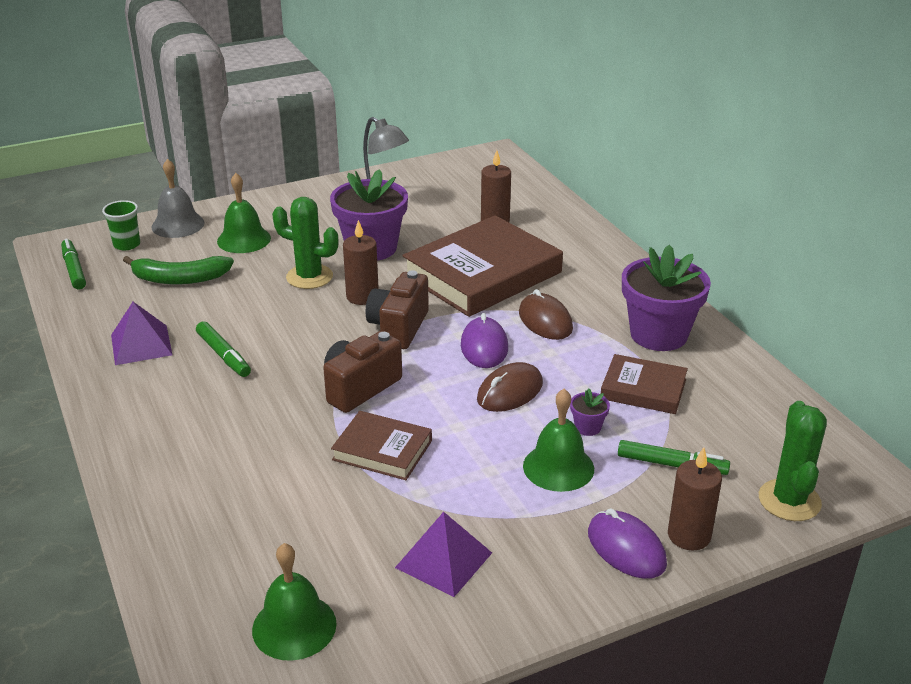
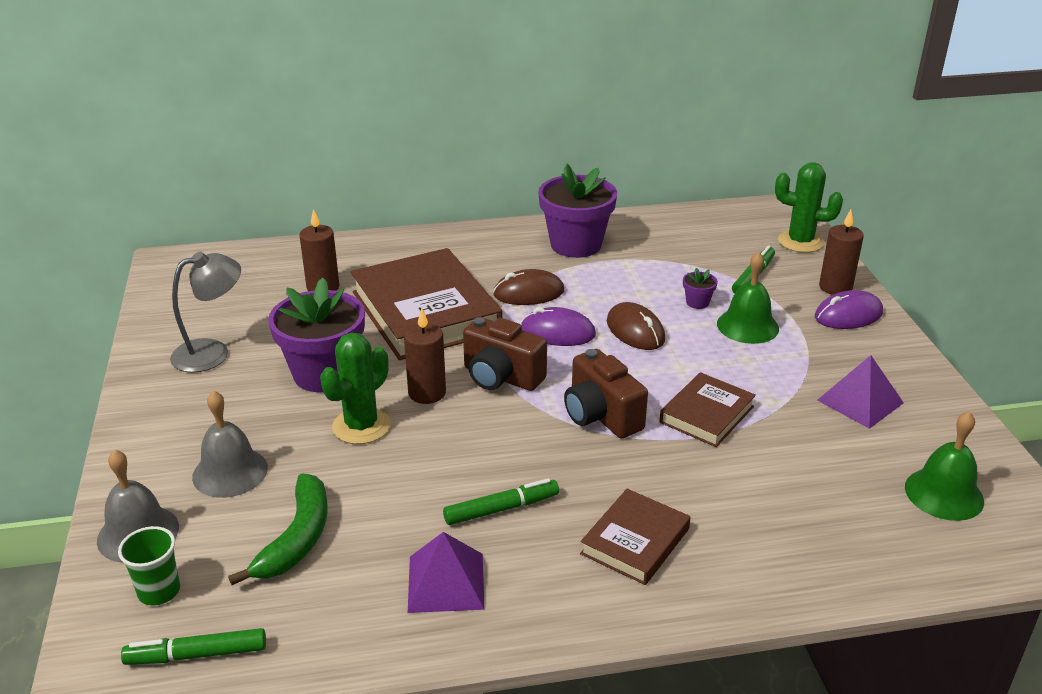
camera: 75 degrees left, 0 degrees up
green bell [217,173,271,253] -> grey bell [192,390,268,498]
brown book [601,354,688,414] -> brown book moved to [580,489,691,585]

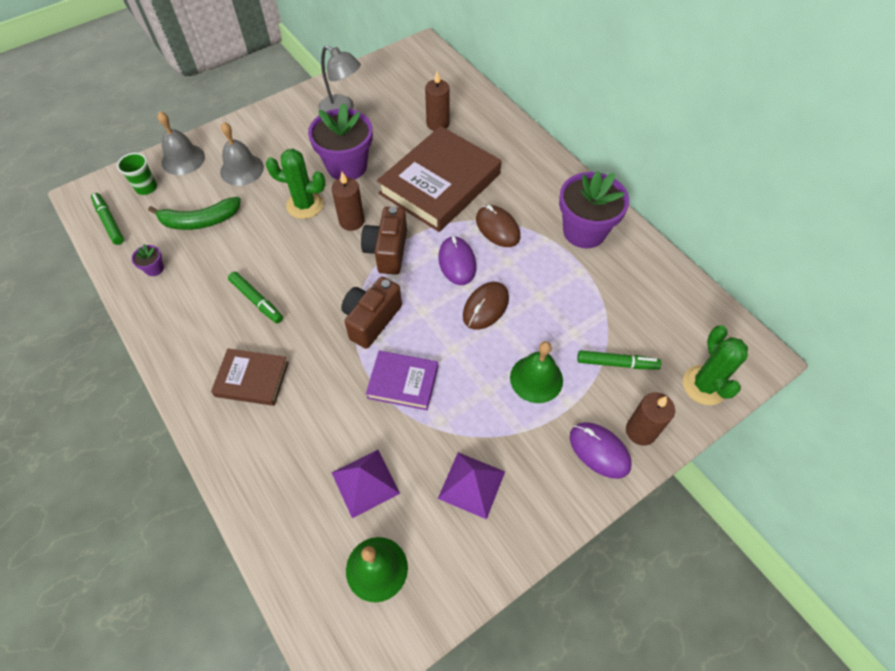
camera: 65 degrees right, 25 degrees up
purple pyramid [408,532,485,613] -> purple pyramid moved to [332,450,400,518]
brown book [660,372,756,447] -> purple book [366,351,438,410]
purple flower pot [683,268,718,309] -> purple flower pot moved to [131,244,164,276]

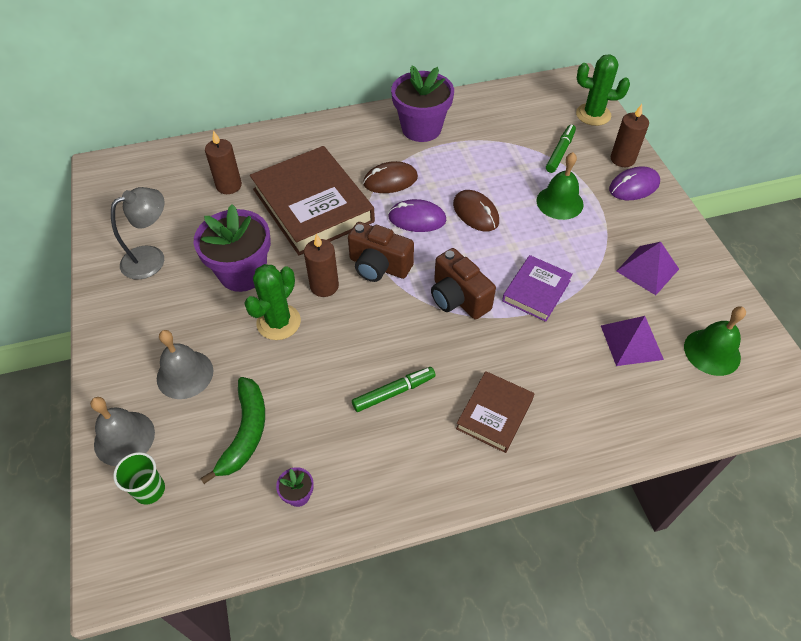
camera: 70 degrees left, 5 degrees down
green marker [91,193,124,245] -> none

